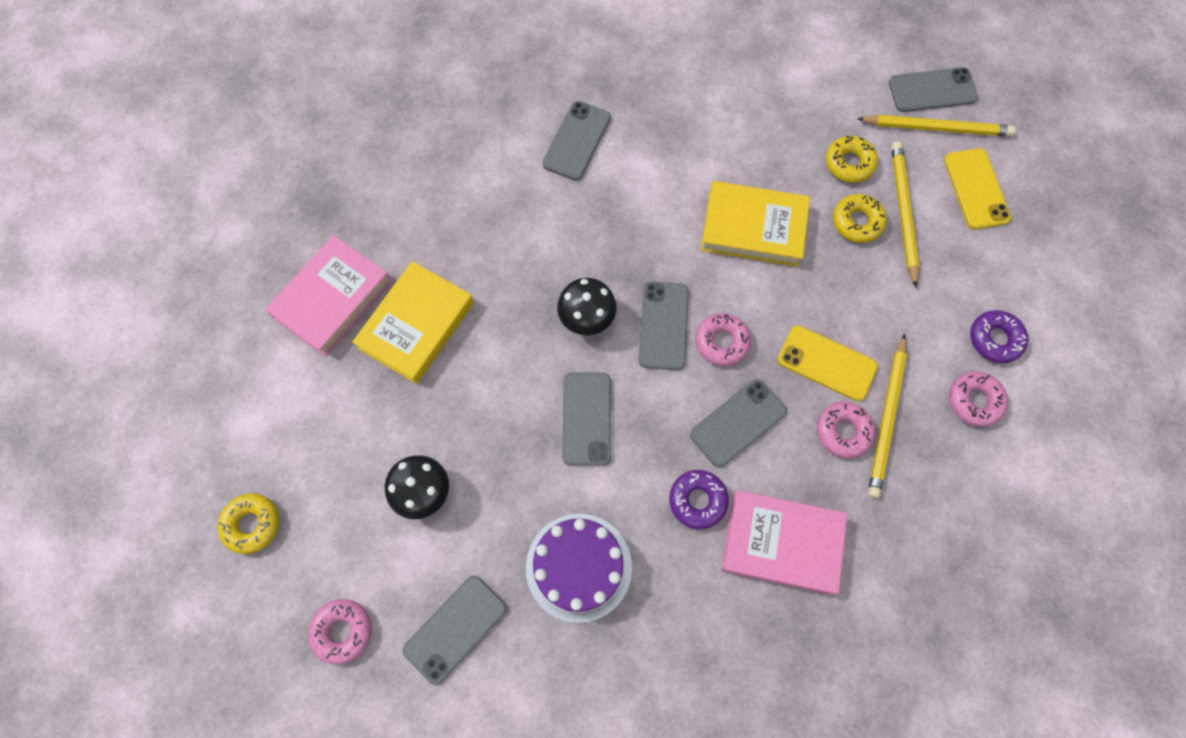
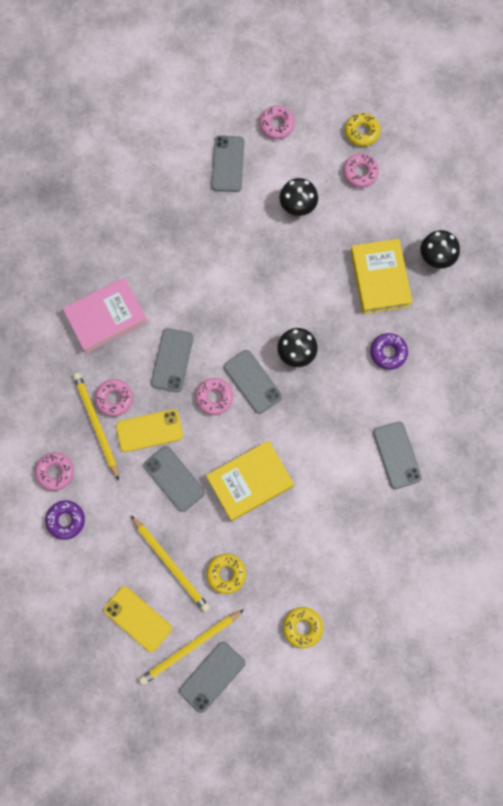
camera: 140 degrees right, 5 degrees up
pink book [265,235,392,356] -> black mushroom [421,230,460,269]
purple cake [526,514,632,623] -> none
grey phone [562,373,611,466] -> grey phone moved to [143,446,205,512]
purple donut [669,470,729,529] -> purple donut moved to [370,333,408,370]
yellow donut [833,194,887,243] -> yellow donut moved to [283,607,323,648]
none -> pink donut [343,154,379,188]

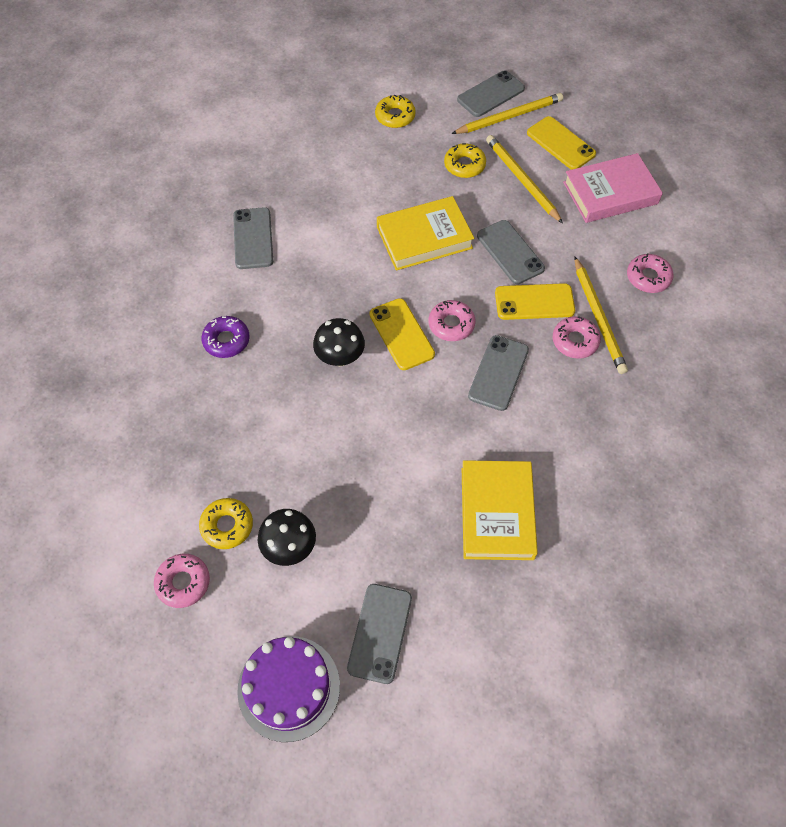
camera: 170 degrees left, 15 degrees down
purple donut [45,500,85,540] -> none
pink book [63,278,148,354] -> pink book moved to [563,153,663,223]
grey phone [224,350,282,414] -> yellow phone [369,298,435,370]
pink donut [259,106,295,139] -> purple cake [237,636,340,742]
yellow donut [345,113,380,146] -> yellow donut moved to [199,498,253,549]
yellow book [350,239,413,314] -> yellow book moved to [462,460,538,560]
black mushroom [421,230,460,269] -> none

